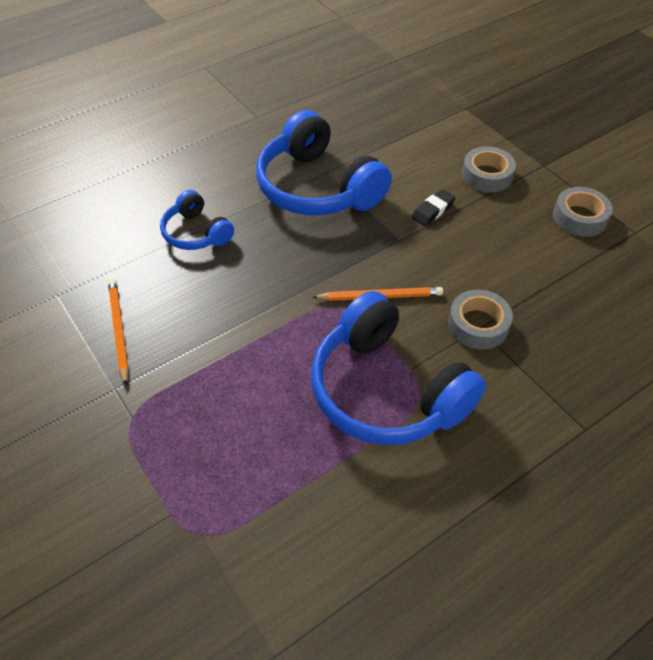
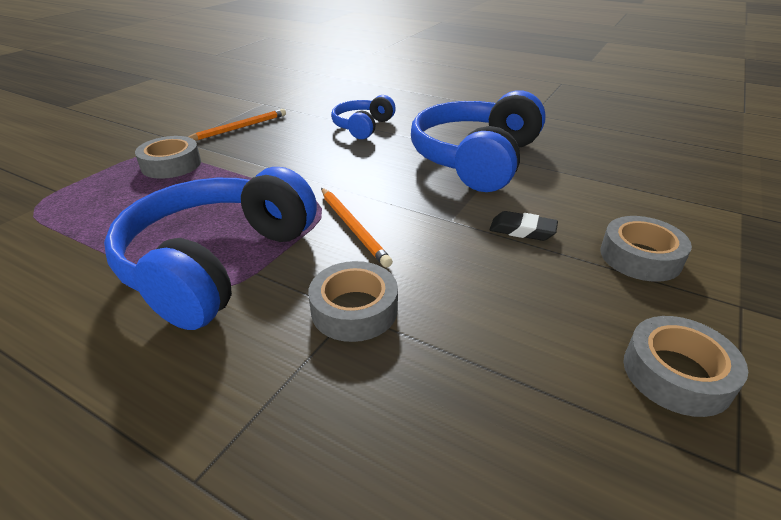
camera: 65 degrees right, 15 degrees down
none -> grey tape [135,136,201,179]

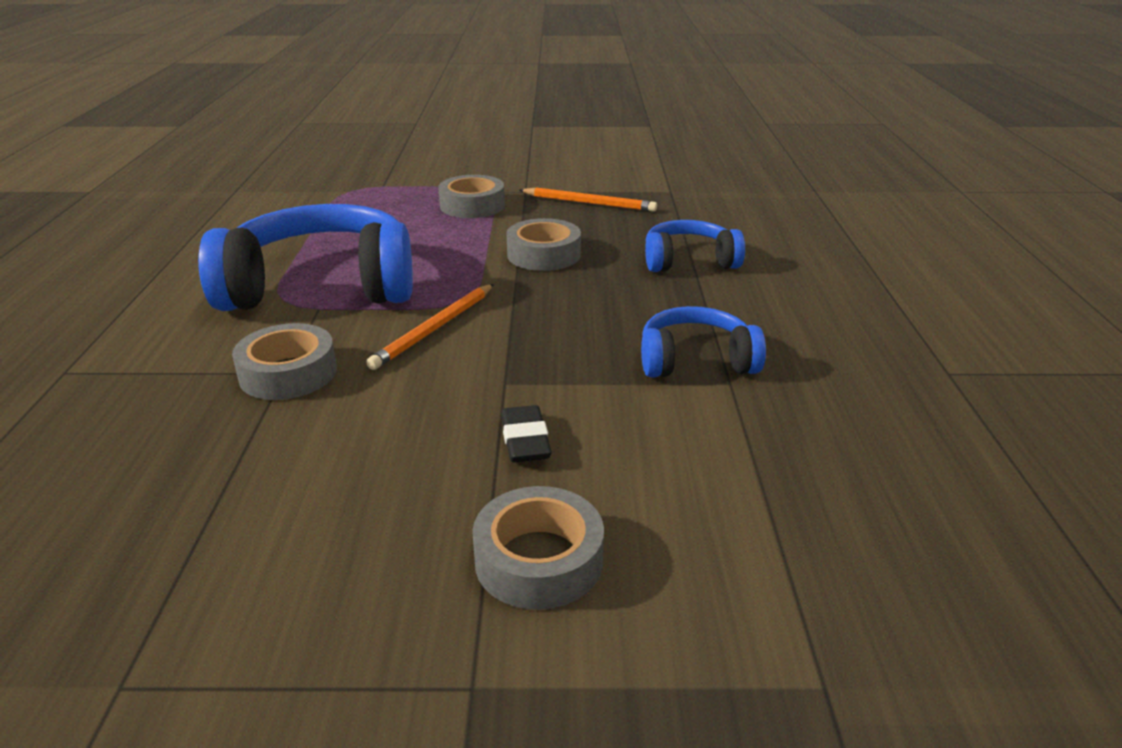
camera: 60 degrees right, 5 degrees down
blue headphones [411,90,546,192] -> blue headphones [641,306,766,378], size x0.53
grey tape [623,316,748,417] -> grey tape moved to [506,218,581,271]

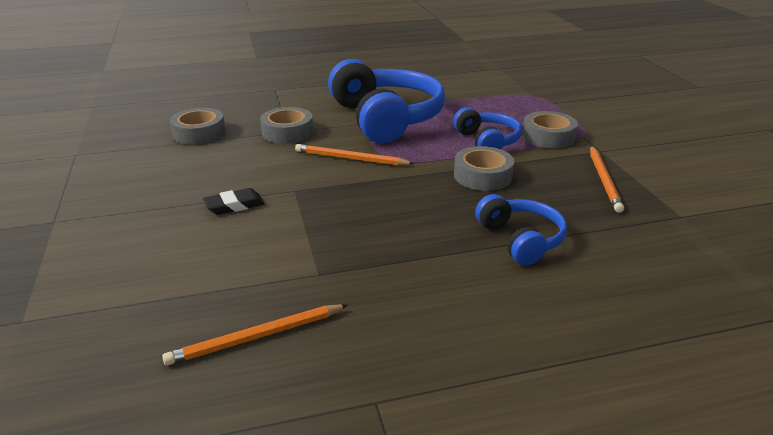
camera: 75 degrees right, 0 degrees up
grey tape [472,486,604,610] -> grey tape moved to [170,108,226,145]
blue headphones [641,306,766,378] -> blue headphones moved to [453,107,522,149]
none -> orange pencil [162,304,348,366]

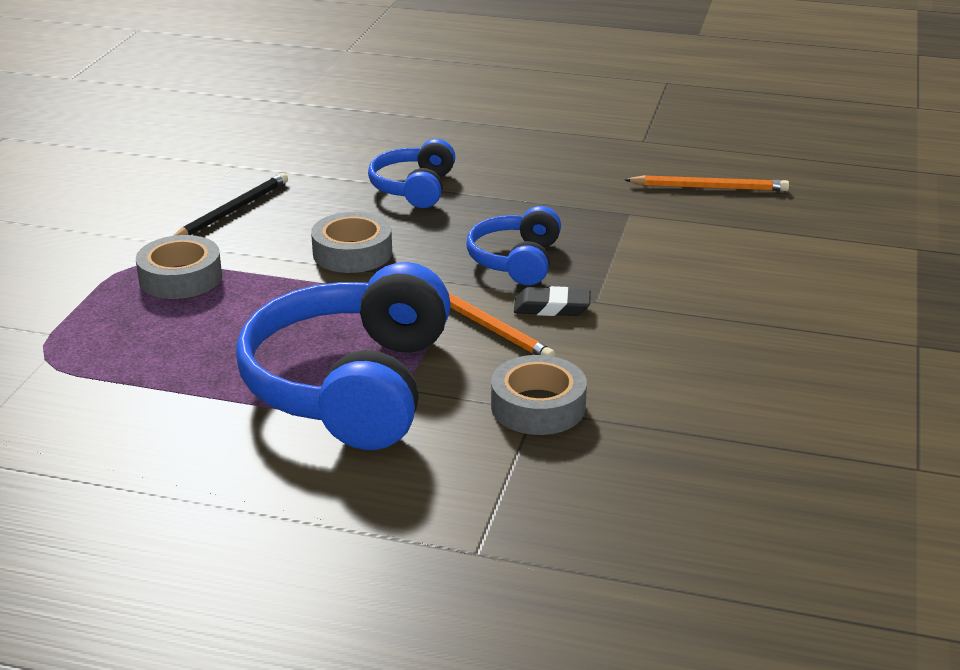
camera: 150 degrees left, 0 degrees up
grey tape [170,108,226,145] -> none
black eraser [203,188,265,215] -> black eraser moved to [514,286,591,316]
blue headphones [453,107,522,149] -> blue headphones moved to [466,206,561,285]
orange pencil [590,146,624,213] -> black pencil [173,173,288,236]

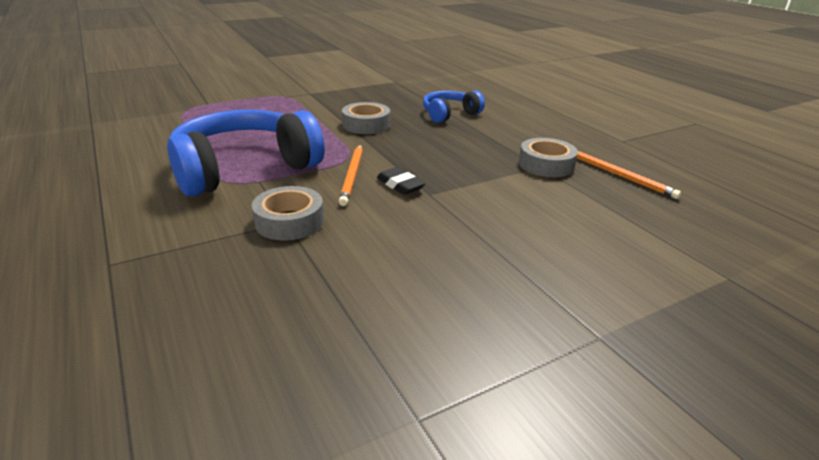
camera: 45 degrees right, 0 degrees up
grey tape [136,235,222,299] -> grey tape moved to [519,138,578,177]
black pencil [173,173,288,236] -> none
blue headphones [466,206,561,285] -> none

